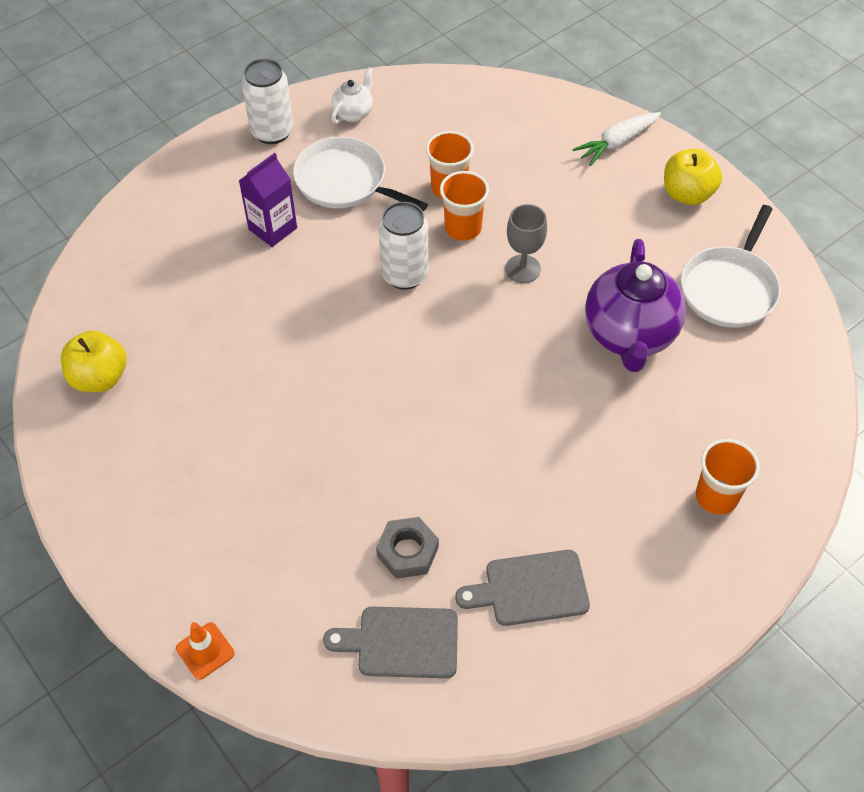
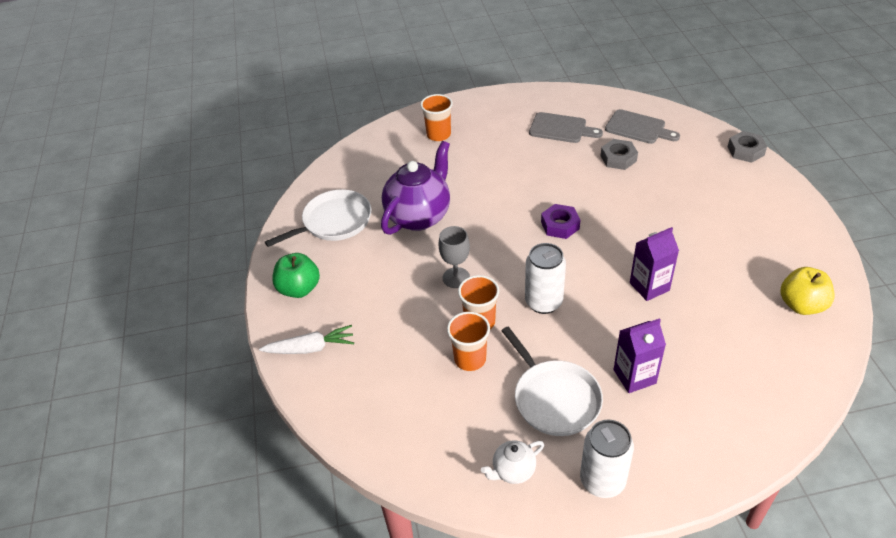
camera: 150 degrees left, 10 degrees down
orange traffic cone [176,622,235,680] -> grey nut [728,131,767,163]
yellow apple [664,149,722,205] -> green apple [272,253,320,298]
none -> purple nut [541,204,580,239]
none -> purple carton [630,227,679,301]

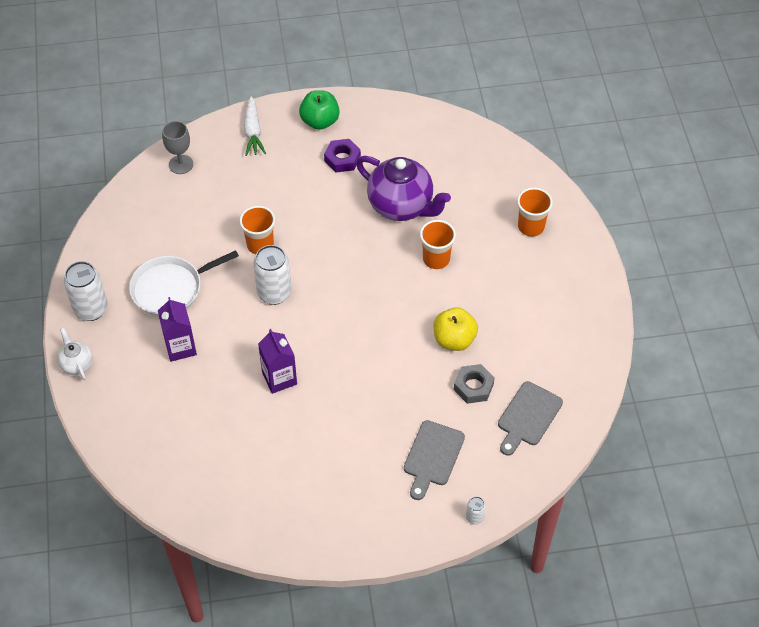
camera: 90 degrees right, 10 degrees up
white pan [265,189,371,247] -> none
grey goblet [439,226,470,288] -> grey goblet moved to [162,121,193,174]
orange cup [447,312,490,371] -> orange cup moved to [420,220,456,269]
white teapot [481,440,544,484] -> white teapot moved to [58,328,92,380]
grey cutting board [529,112,603,143] -> grey cutting board moved to [404,420,465,500]
purple nut [541,204,580,239] -> purple nut moved to [324,139,361,172]
grey nut [728,131,767,163] -> white can [466,496,486,524]
yellow apple [780,267,835,315] -> yellow apple moved to [434,307,478,351]

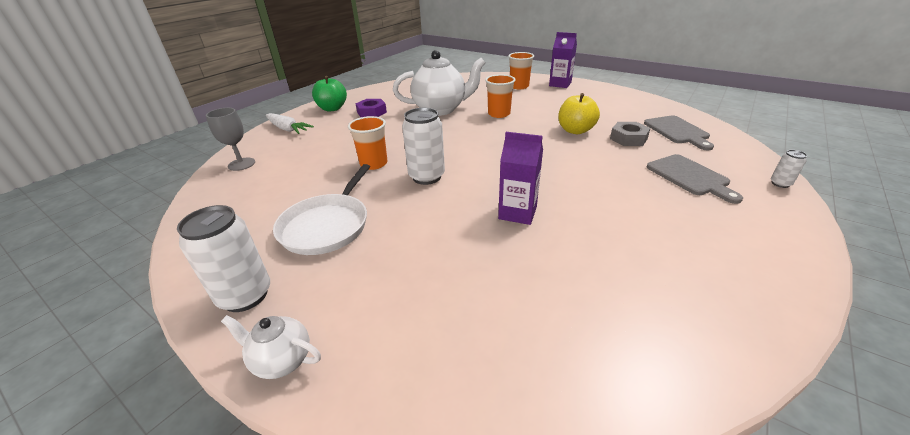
camera: 45 degrees left, 20 degrees down
purple carton [158,297,197,362] -> purple carton moved to [549,32,577,88]
purple teapot [356,156,451,221] -> white teapot [393,50,485,116]

